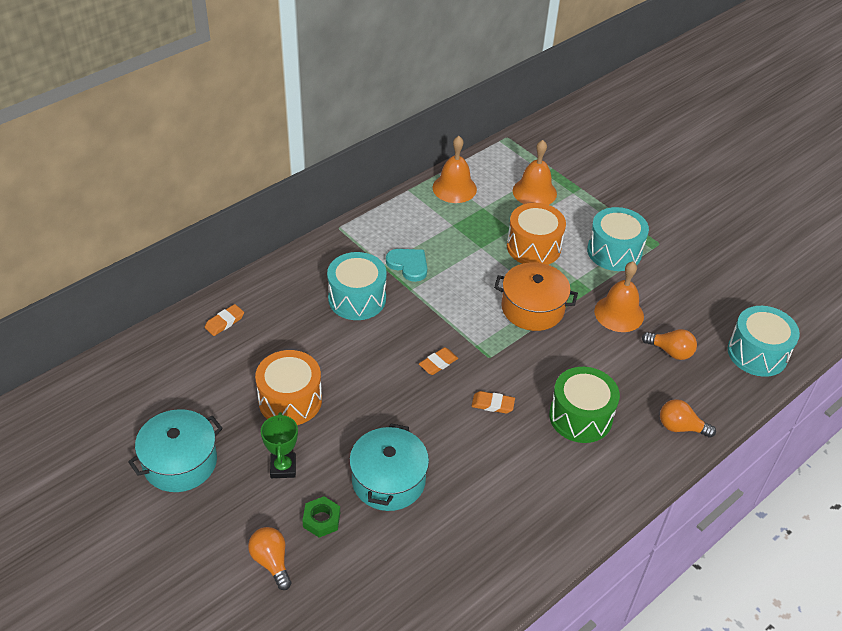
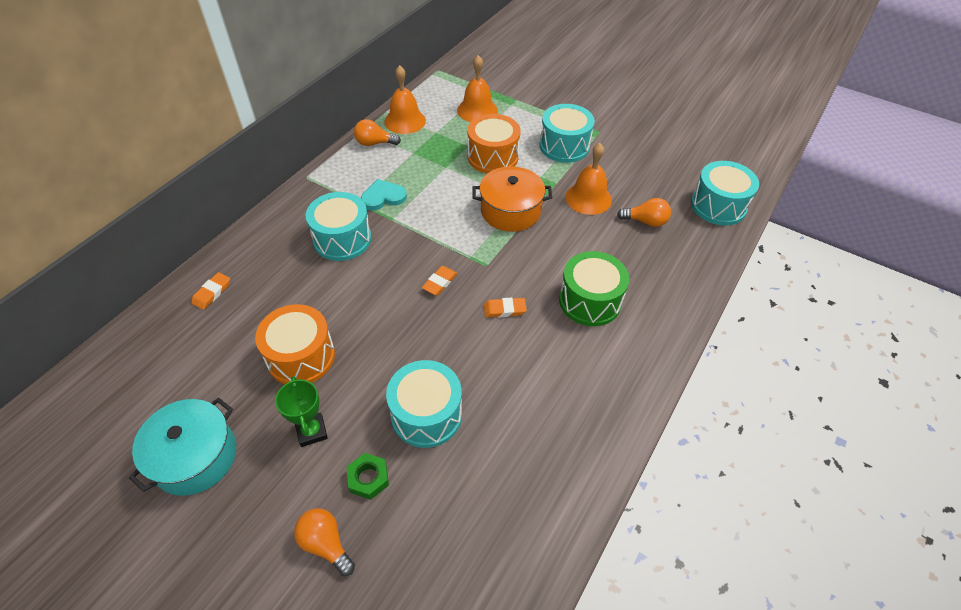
camera: 15 degrees left, 5 degrees up
turquoise pot [349,424,429,511] -> turquoise drum [386,360,462,448]
turquoise heart [386,249,427,282] -> turquoise heart turned 45 degrees counterclockwise [361,179,407,211]
orange light bulb [660,399,716,438] -> orange light bulb moved to [354,119,401,146]

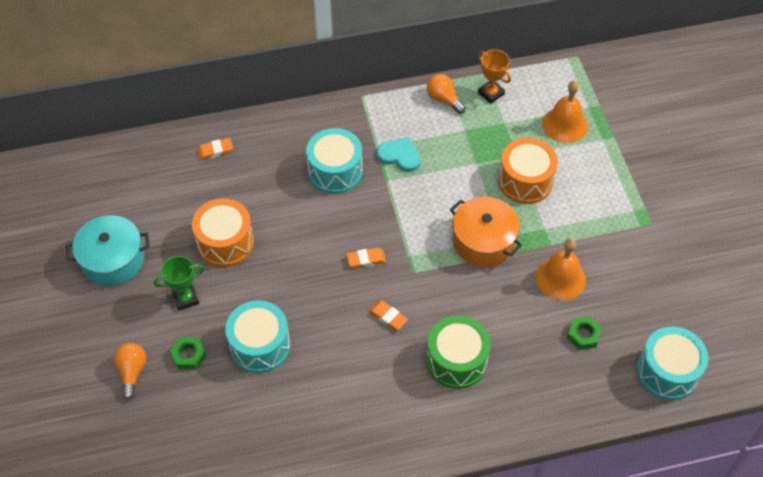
camera: 45 degrees right, 5 degrees up
green trophy [275,376,328,447] -> green trophy turned 45 degrees clockwise [154,256,204,311]
orange bell [384,65,426,134] -> orange trophy [478,49,511,104]
turquoise drum [540,104,595,163] -> none
orange light bulb [617,198,671,227] -> green nut [567,316,602,350]

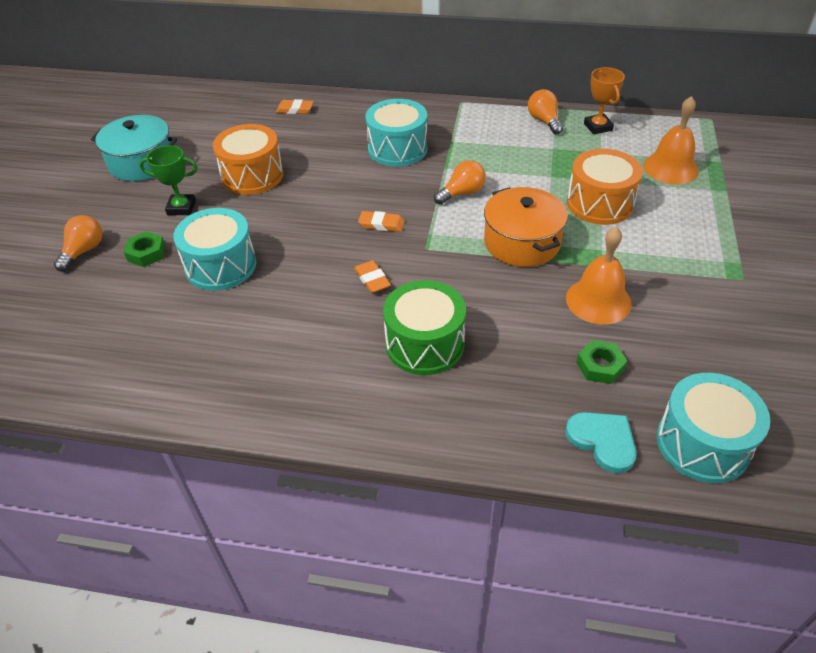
camera: 25 degrees right, 10 degrees down
turquoise heart [376,137,421,172] -> turquoise heart moved to [565,412,637,474]
none -> orange light bulb [434,160,486,205]

